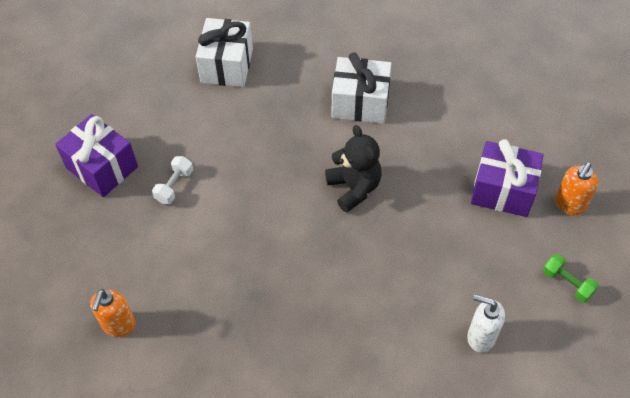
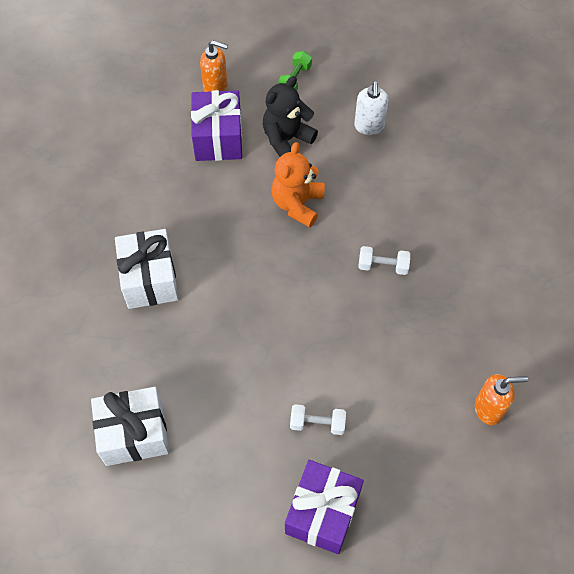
camera: 110 degrees left, 5 degrees up
black teddy bear [325,125,382,213] -> black teddy bear moved to [263,76,318,157]
none -> orange teddy bear [271,142,325,227]
none -> white dumbbell [358,246,410,275]

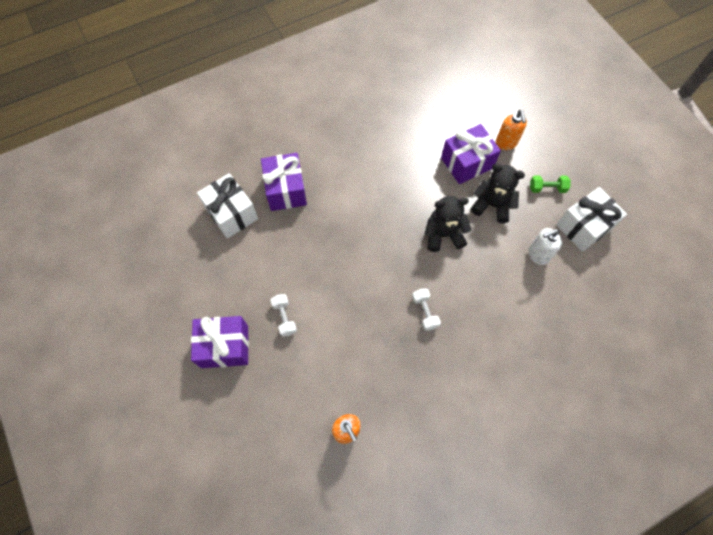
camera: 65 degrees right, 5 degrees up
white gift [115,229,179,309] -> white gift moved to [556,187,627,251]
orange teddy bear [271,142,325,227] -> black teddy bear [425,196,472,252]
none -> purple gift [261,153,307,211]

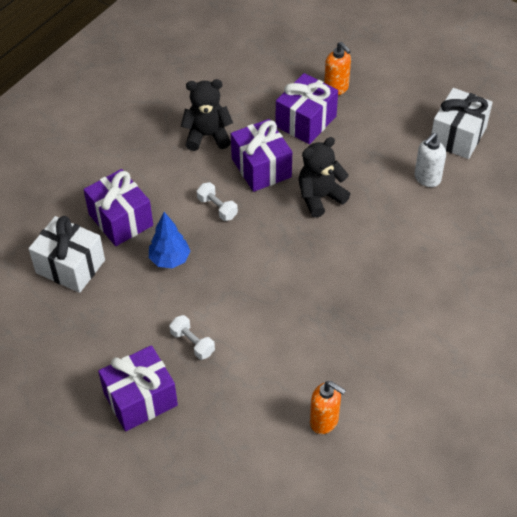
camera: 25 degrees left, 15 degrees down
white dumbbell [412,288,441,331] -> white dumbbell moved to [197,182,238,221]
black teddy bear [471,164,525,224] -> black teddy bear moved to [181,79,233,151]
green dumbbell [530,176,571,193] -> none
none -> blue tree [149,212,190,269]
none -> purple gift [231,119,292,192]

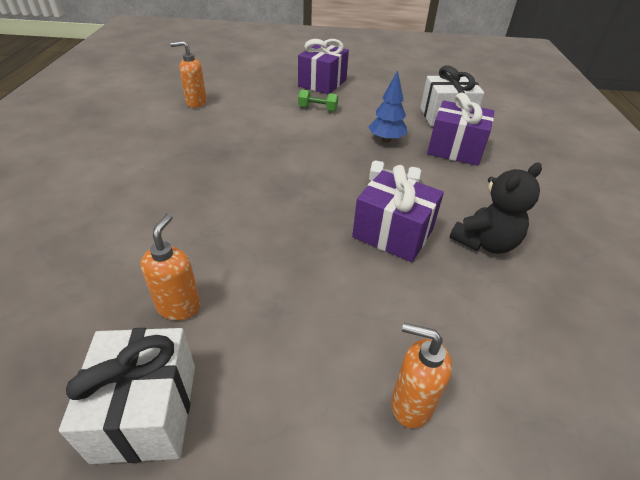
camera: 145 degrees right, 10 degrees down
white dumbbell [169,315,215,360] -> green dumbbell [298,89,338,111]
purple gift [276,73,338,144] -> none
black teddy bear [299,137,350,218] -> none
white soap dispenser [414,133,446,187] -> orange soap dispenser [140,214,201,321]

